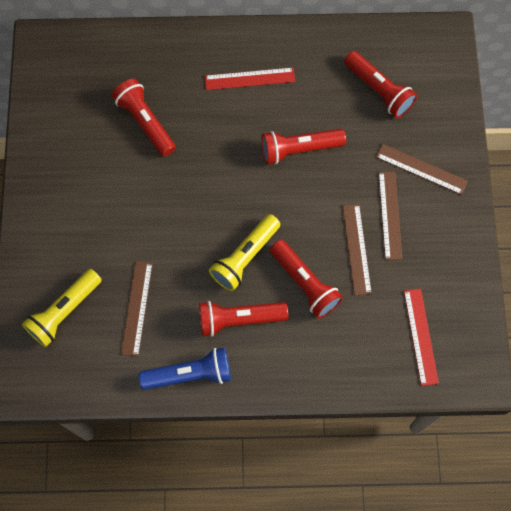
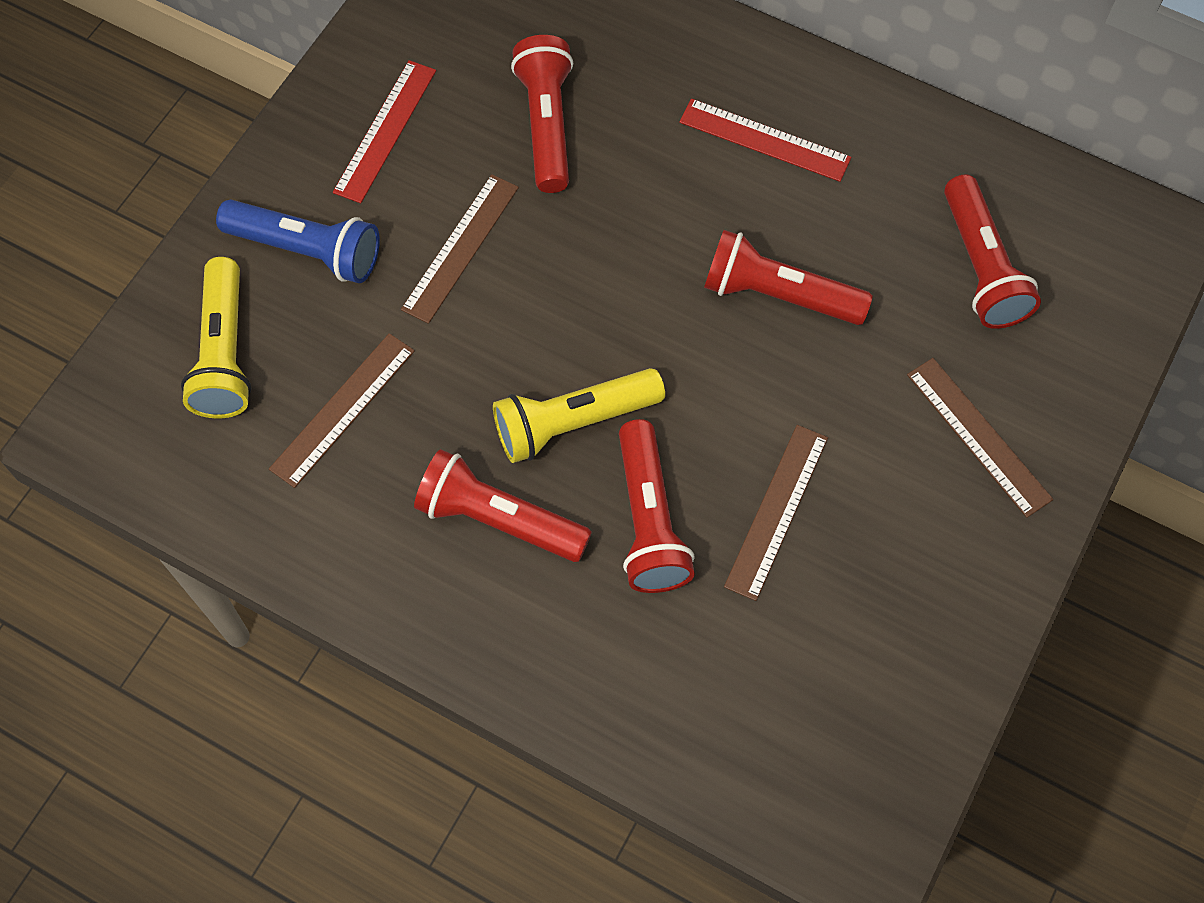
camera: 30 degrees right, 5 degrees down
yellow flashlight [22,269,102,347] -> yellow flashlight turned 75 degrees counterclockwise [181,257,252,418]
blue flashlight [139,348,231,390] -> blue flashlight moved to [216,199,380,283]
brown ruler [378,171,402,260] -> brown ruler moved to [401,174,519,324]
red ruler [404,289,439,386] -> red ruler moved to [333,60,436,203]

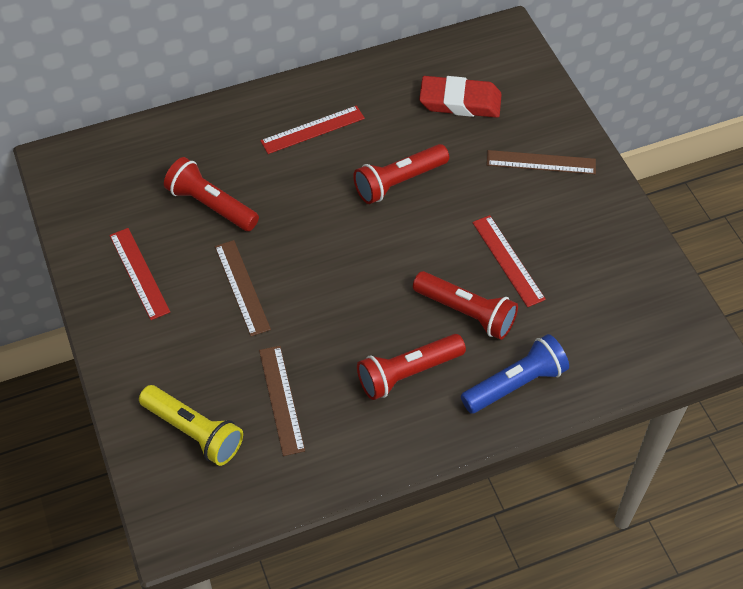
camera: 50 degrees left, 10 degrees down
blue flashlight [216,199,380,283] -> blue flashlight moved to [461,334,569,414]
yellow flashlight [493,368,665,463] -> none
brown ruler [724,425,828,601] -> red ruler [472,215,546,307]
red flashlight [944,174,1041,329] -> red eraser [419,76,502,118]

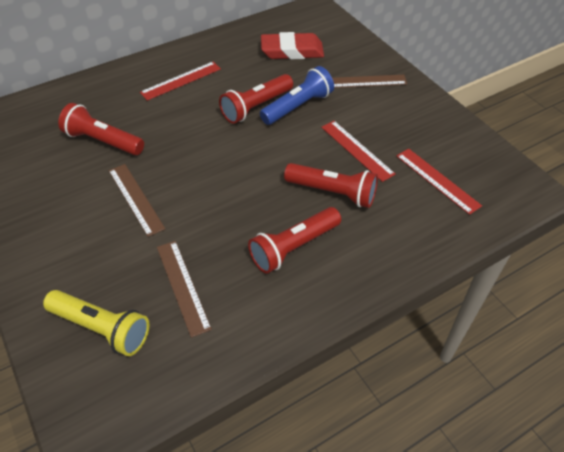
camera: 10 degrees left, 5 degrees down
red ruler [109,228,170,320] -> red ruler moved to [396,148,482,215]
blue flashlight [461,334,569,414] -> blue flashlight moved to [260,66,334,125]

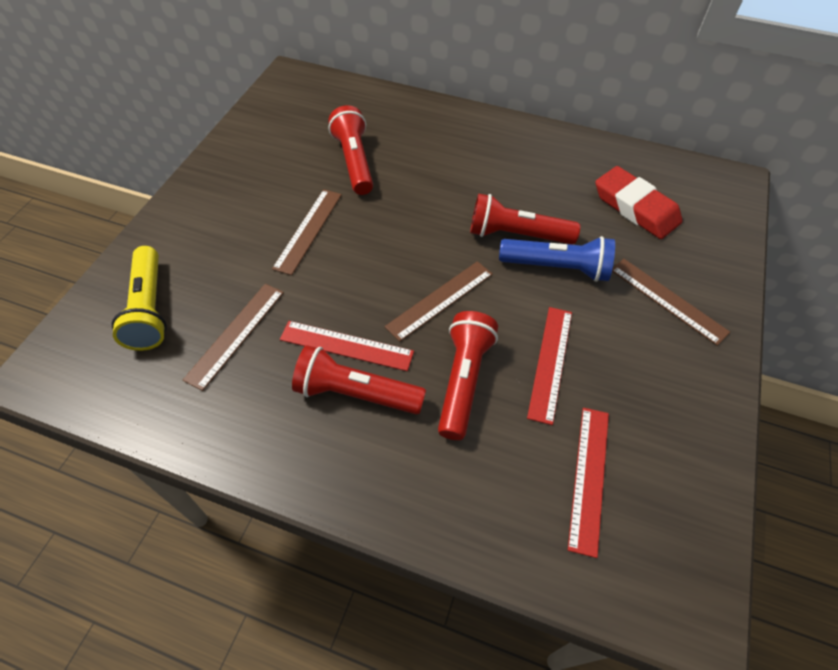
camera: 50 degrees right, 5 degrees up
red ruler [140,62,221,101] -> red ruler moved to [280,321,414,371]
red flashlight [284,163,378,208] -> red flashlight turned 150 degrees counterclockwise [438,311,498,440]
none -> brown ruler [385,261,493,342]

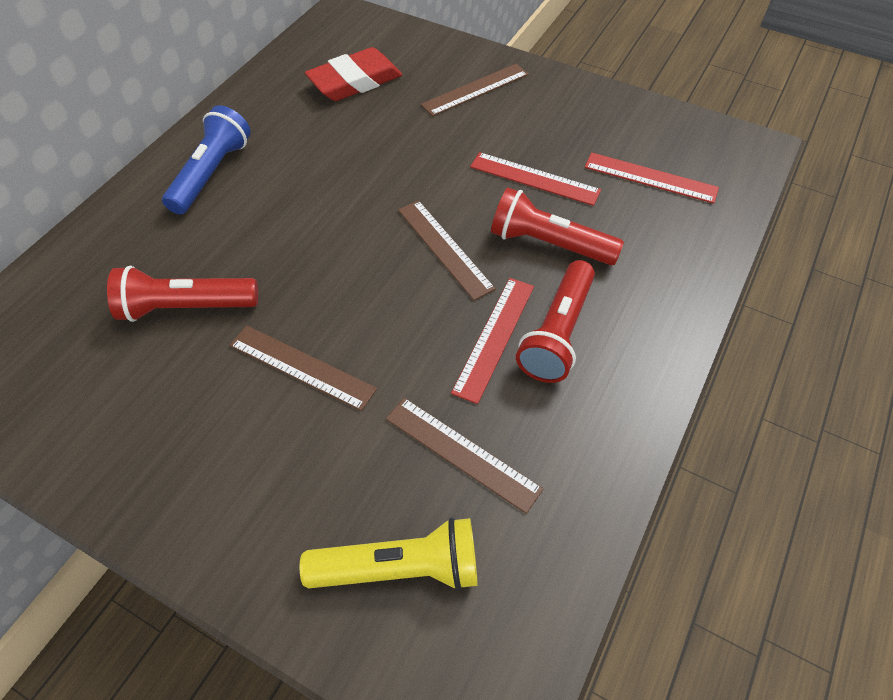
camera: 80 degrees left, 0 degrees up
red flashlight [470,194,580,244] -> none
blue flashlight [499,236,615,282] -> blue flashlight moved to [162,105,251,214]

